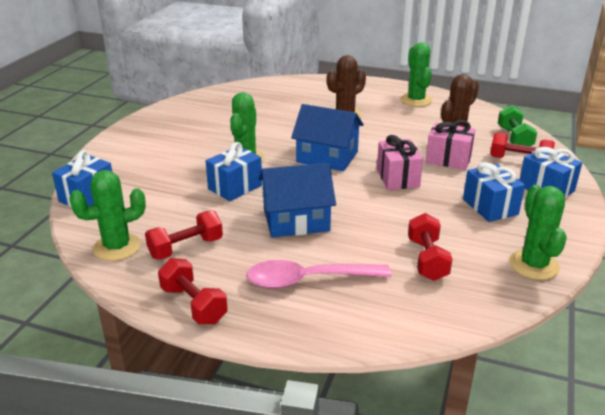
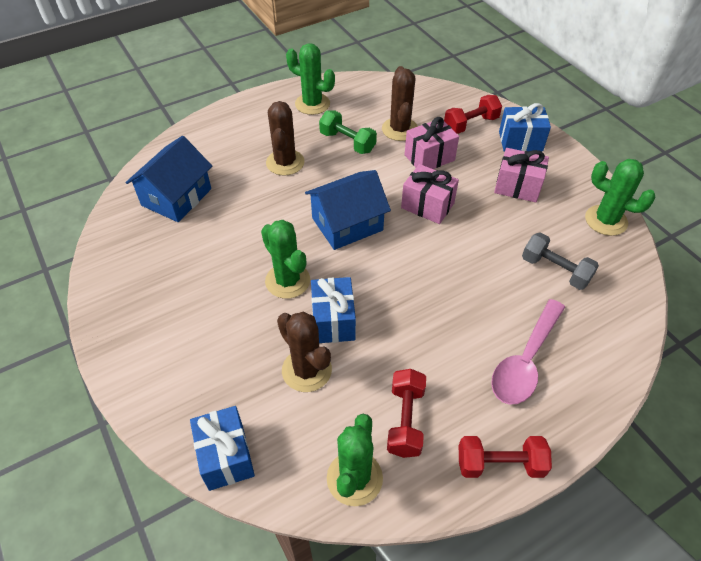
camera: 50 degrees left, 20 degrees up
blue house [259,163,336,238] -> blue house moved to [126,136,212,222]
red dumbbell [408,213,453,281] -> grey dumbbell [522,232,599,290]
blue gift [463,162,525,222] -> pink gift [494,148,549,202]
green dumbbell [498,105,537,146] -> green dumbbell moved to [319,110,377,154]
none -> brown cactus [277,312,332,392]

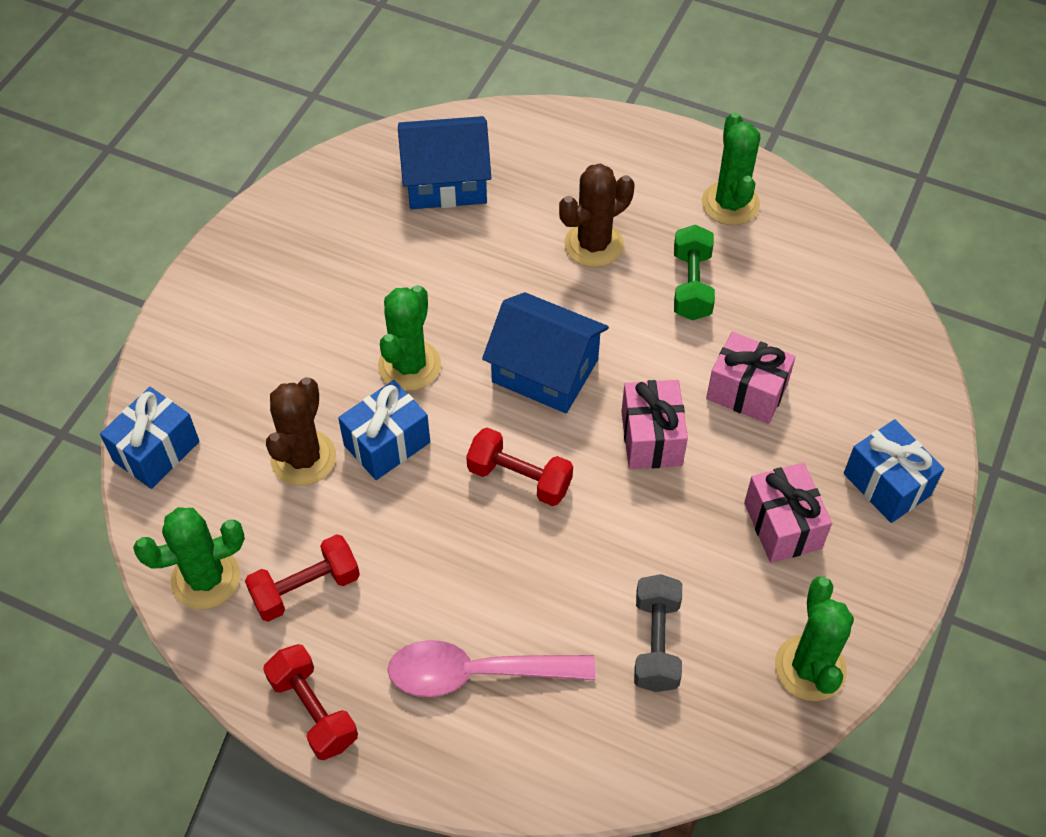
camera: 55 degrees right, 5 degrees up
brown cactus [382,66,418,141] -> none
red dumbbell [444,95,502,134] -> red dumbbell moved to [466,427,573,506]

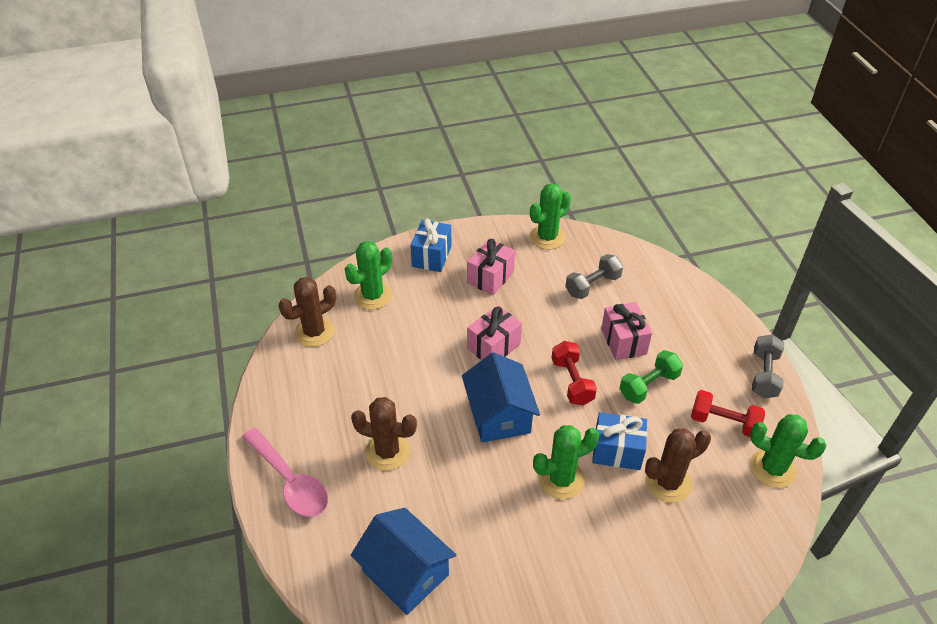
camera: 130 degrees left, 10 degrees down
blue gift [100,387,200,489] -> none
red dumbbell [263,644,358,760] -> grey dumbbell [752,335,784,398]
pink spoon [387,640,595,697] -> pink spoon moved to [242,427,328,517]
green dumbbell [674,225,715,320] -> green dumbbell moved to [619,350,683,404]
green cactus [702,112,760,225] -> green cactus moved to [345,241,392,310]
pink gift [706,332,796,424] -> pink gift moved to [601,302,652,360]
none -> brown cactus [279,277,336,347]

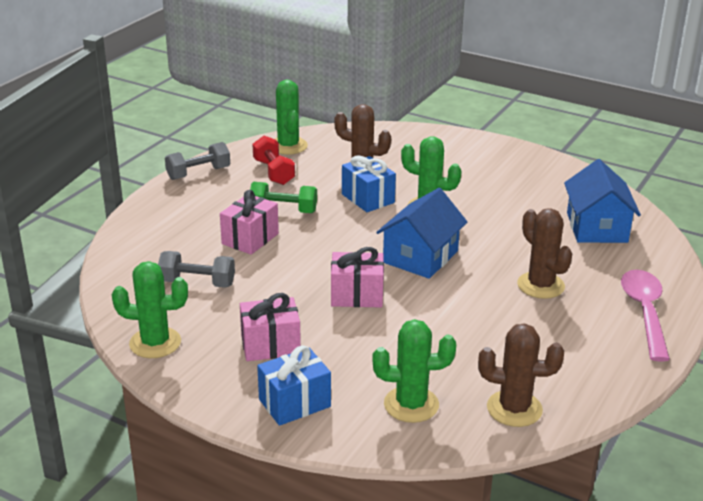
camera: 135 degrees left, 15 degrees down
red dumbbell [552,341,597,405] -> none

